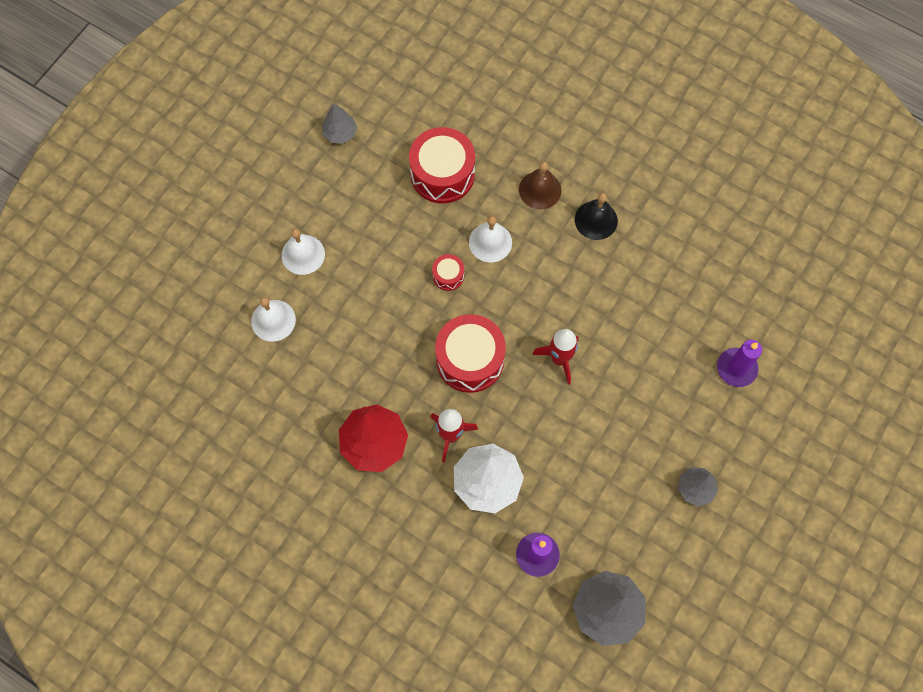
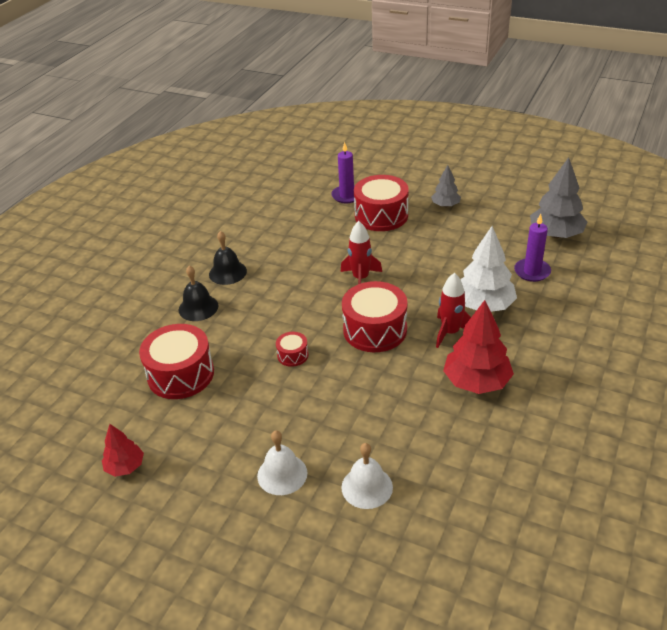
camera: 95 degrees left, 30 degrees down
grey tree [322,104,357,144] -> red tree [102,424,144,477]
white bell [469,216,512,262] -> none
brown bell [519,162,561,210] -> black bell [179,266,219,321]
none -> red drum [354,175,409,231]

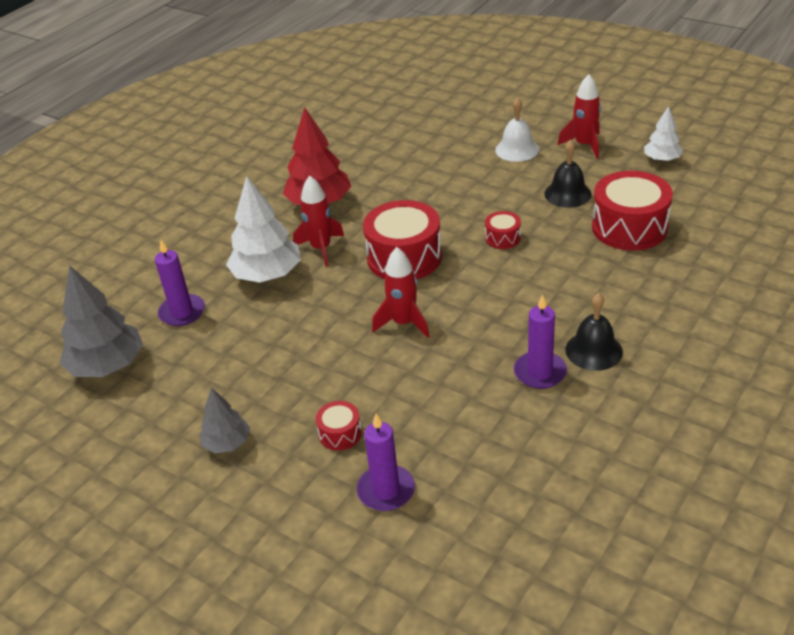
camera: 170 degrees left, 0 degrees up
red tree [102,424,144,477] -> white tree [644,106,683,162]
black bell [179,266,219,321] -> black bell moved to [544,140,592,208]
white bell [341,443,393,509] -> none
red drum [354,175,409,231] -> red drum [315,401,362,450], size x0.48
none -> purple candle [514,294,567,389]
none -> red rocket [557,74,601,159]

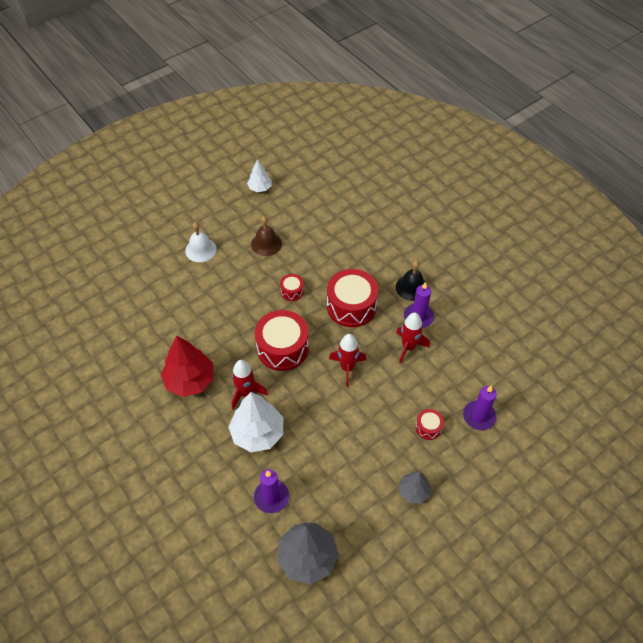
camera: 75 degrees left, 15 degrees up
black bell [544,140,592,208] -> brown bell [251,216,282,256]
red rocket [557,74,601,159] -> red rocket moved to [396,312,430,364]
red drum [592,171,673,251] -> red drum moved to [327,269,378,327]

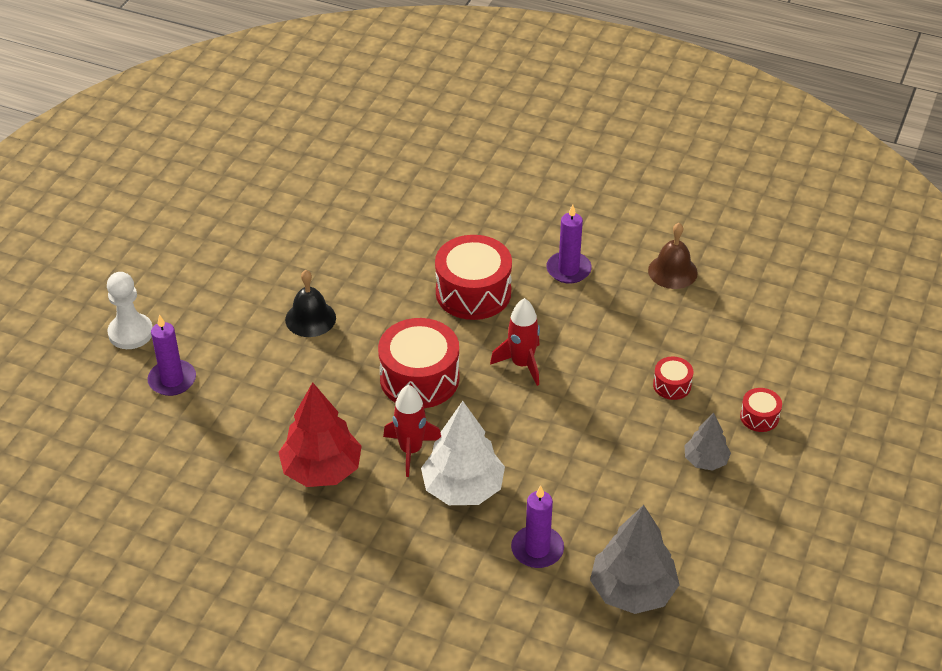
camera: 30 degrees left, 10 degrees down
white bell [185,222,217,262] -> none
white tree [247,159,272,192] -> none
brown bell [251,216,282,256] -> brown bell moved to [648,223,698,289]
red drum [280,274,304,301] -> red drum moved to [740,388,782,432]
black bell [396,261,428,301] -> black bell moved to [285,270,336,337]
red rocket [396,312,430,364] -> none
purple candle [463,385,497,430] -> purple candle moved to [147,314,196,396]
none -> white pawn [107,272,153,349]

